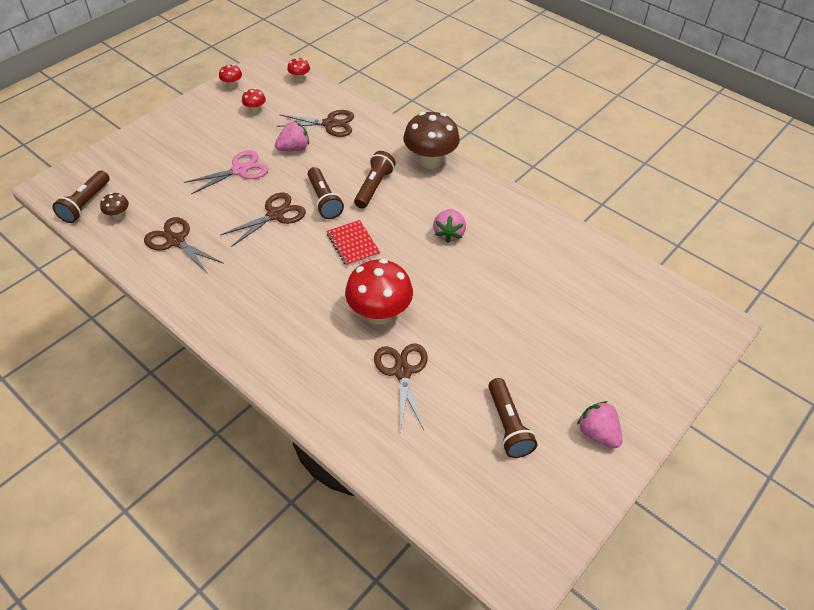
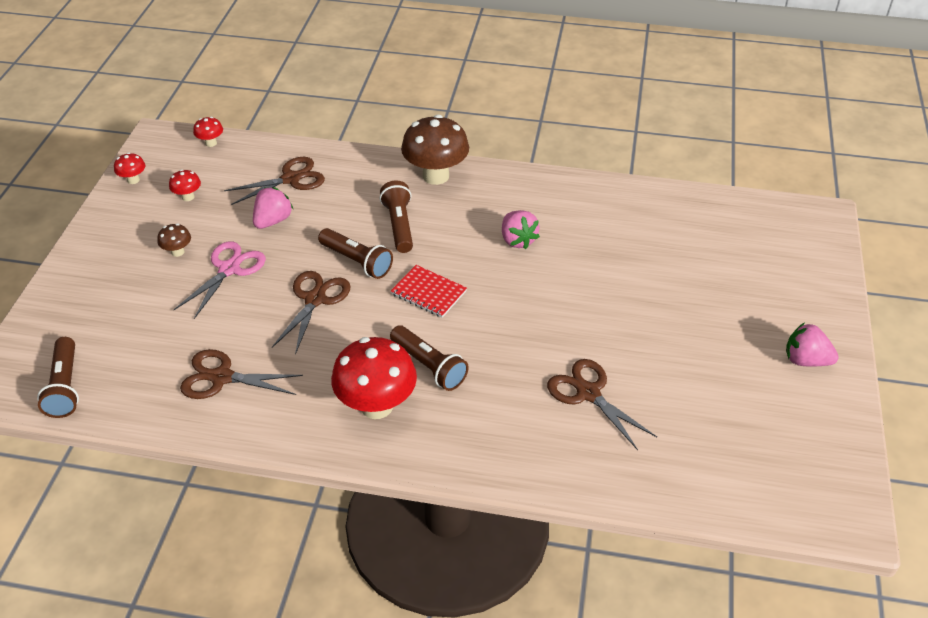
camera: 30 degrees left, 5 degrees down
brown mushroom [100,193,129,220] -> brown mushroom moved to [157,224,191,257]
red mushroom [345,259,413,325] -> red mushroom moved to [331,337,417,419]
brown flashlight [488,378,537,458] -> brown flashlight moved to [390,325,469,391]

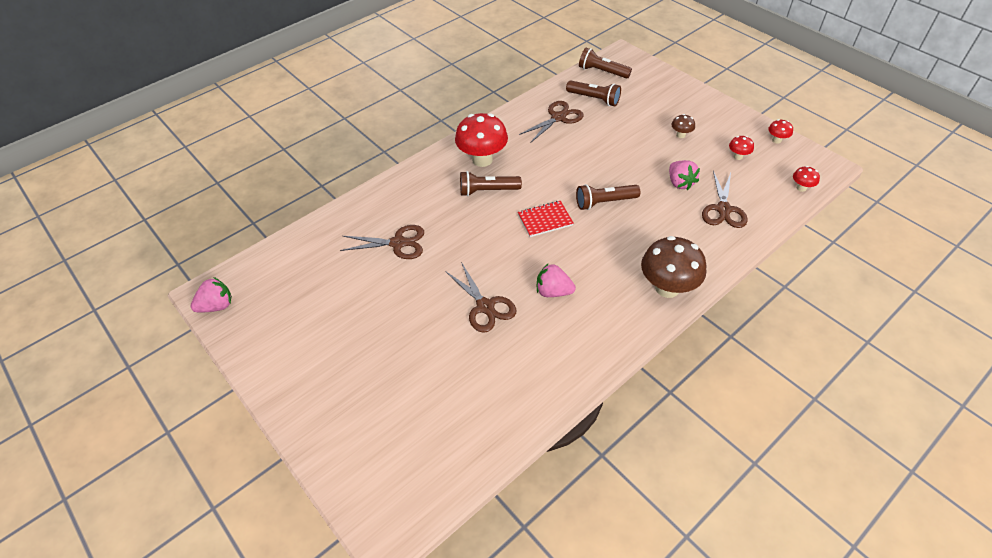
camera: 130 degrees right, 5 degrees up
pink scissors [174,241,266,319] -> none
brown scissors [272,271,350,355] -> brown scissors moved to [445,262,516,333]
brown flashlight [380,181,413,253] -> brown flashlight moved to [566,80,621,106]
pink strawberry [786,322,839,367] -> pink strawberry moved to [190,277,232,312]

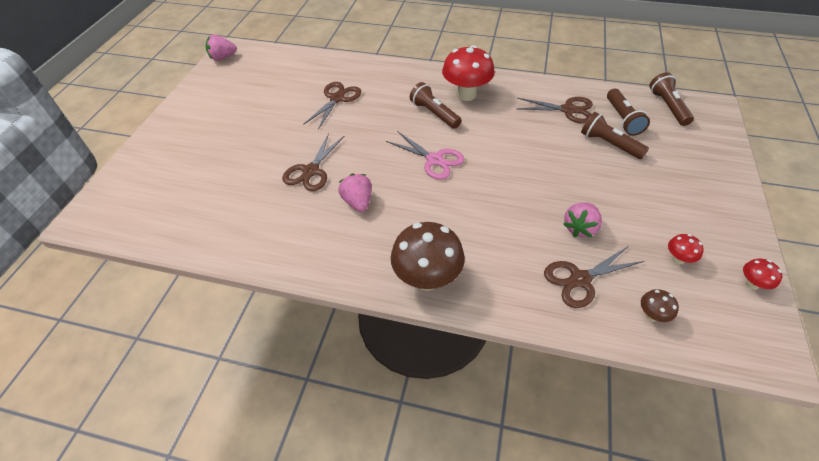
camera: 55 degrees right, 0 degrees up
pink strawberry [190,277,232,312] -> pink strawberry turned 135 degrees clockwise [206,34,237,61]
brown scissors [340,225,424,259] -> brown scissors turned 120 degrees counterclockwise [303,82,361,130]
red notebook [518,201,574,237] -> pink scissors [386,131,464,180]
brown flashlight [576,184,640,210] -> brown flashlight moved to [581,112,649,159]
brown mushroom [672,114,695,138] -> brown mushroom moved to [641,289,679,322]
red mushroom [793,166,820,192] -> none

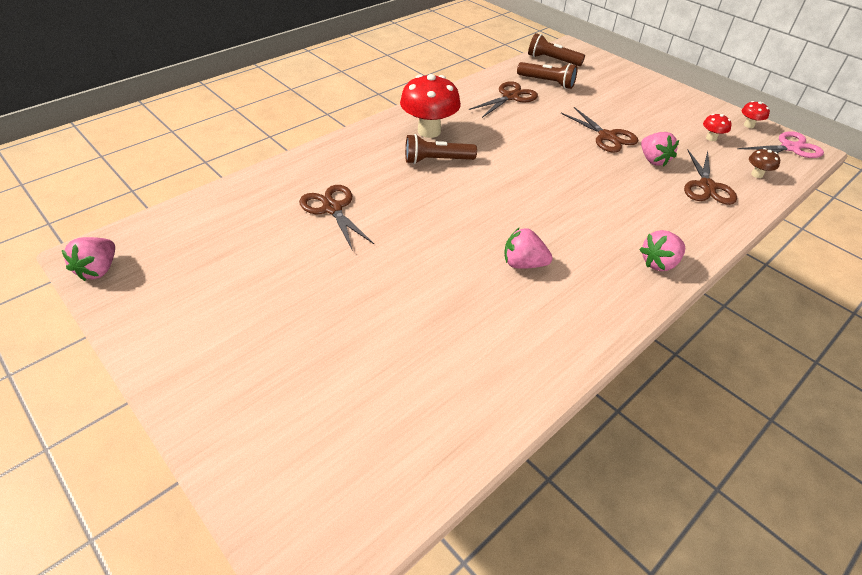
camera: 60 degrees left, 5 degrees down
brown scissors [282,133,344,191] -> brown scissors moved to [561,107,638,153]
pink scissors [386,131,464,180] -> pink scissors moved to [737,131,824,158]
brown mushroom [391,222,465,291] -> pink strawberry [639,230,685,271]
brown flashlight [581,112,649,159] -> none

